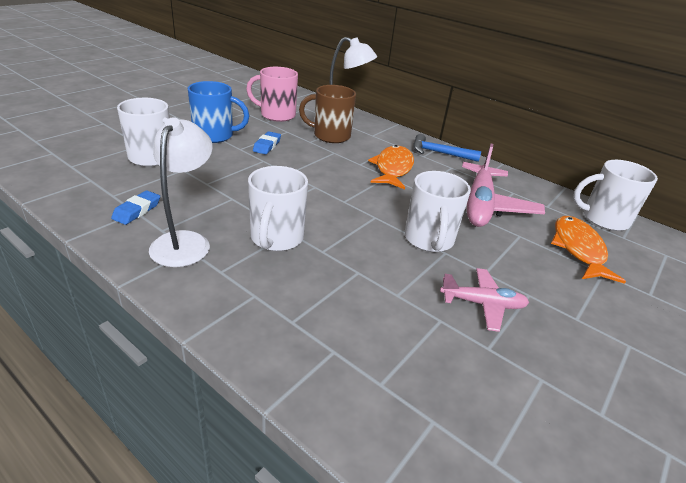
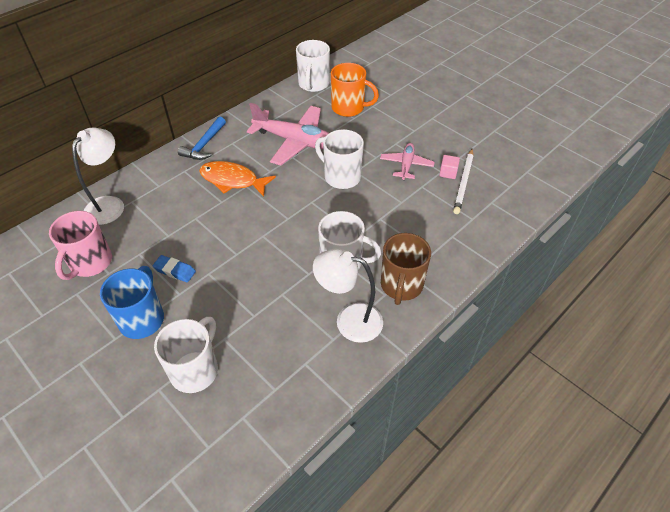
camera: 80 degrees left, 15 degrees up
blue eraser [111,190,160,225] -> none
brown mug [299,85,356,143] -> brown mug moved to [381,233,431,305]
white mug [405,171,471,252] -> white mug turned 150 degrees counterclockwise [315,129,364,189]
orange fish [551,216,626,284] -> orange mug [331,63,379,117]
none -> pink cube [439,155,460,179]
none -> white pencil [453,149,474,214]

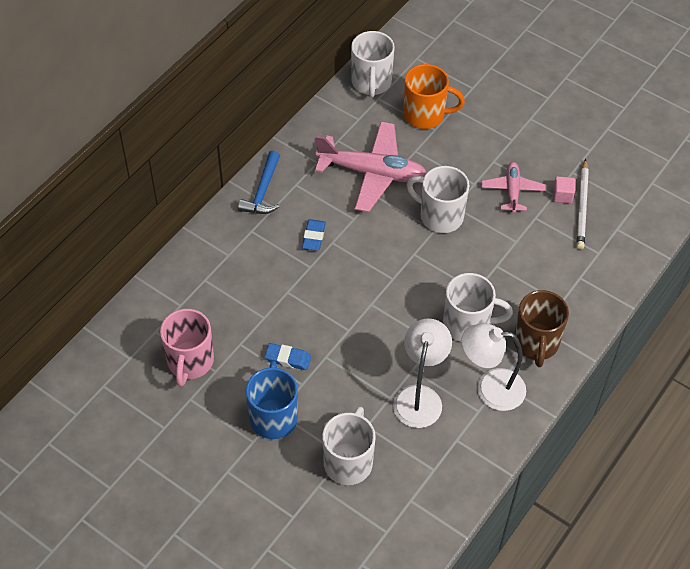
camera: 10 degrees left, 5 degrees up
white lamp [72,127,124,225] -> white lamp moved to [393,318,452,428]
orange fish [199,161,276,197] -> blue eraser [302,219,326,251]

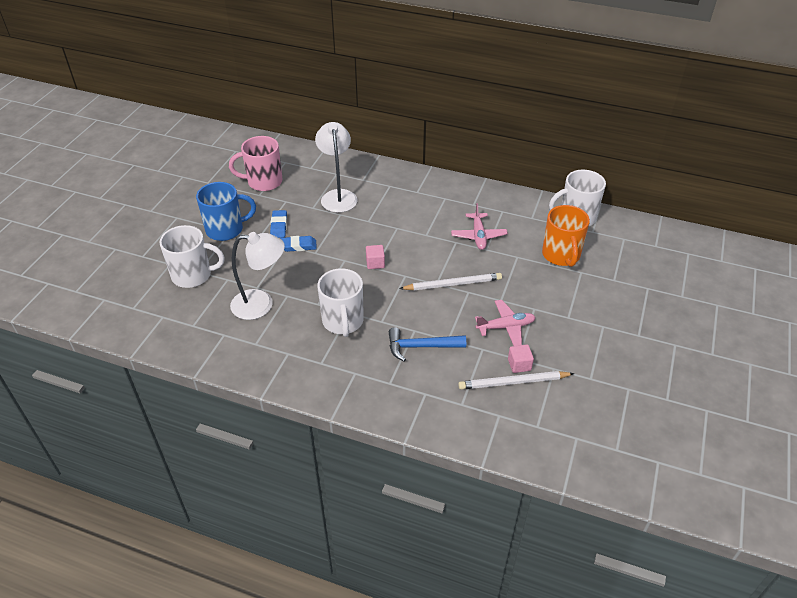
camera: 75 degrees right, 10 degrees down
blue hammer [238,151,280,214] -> blue hammer moved to [389,327,466,361]
blue eraser [302,219,326,251] -> blue eraser moved to [280,236,317,252]
pink plane [315,122,427,212] -> pink plane [451,203,508,250], size x0.55
white mug [407,166,469,233] -> white pencil [399,273,502,290]
white lamp [461,323,526,411] -> white lamp moved to [315,122,357,213]
brown mug [514,290,569,367] -> none
none -> pink cube [366,245,385,269]

